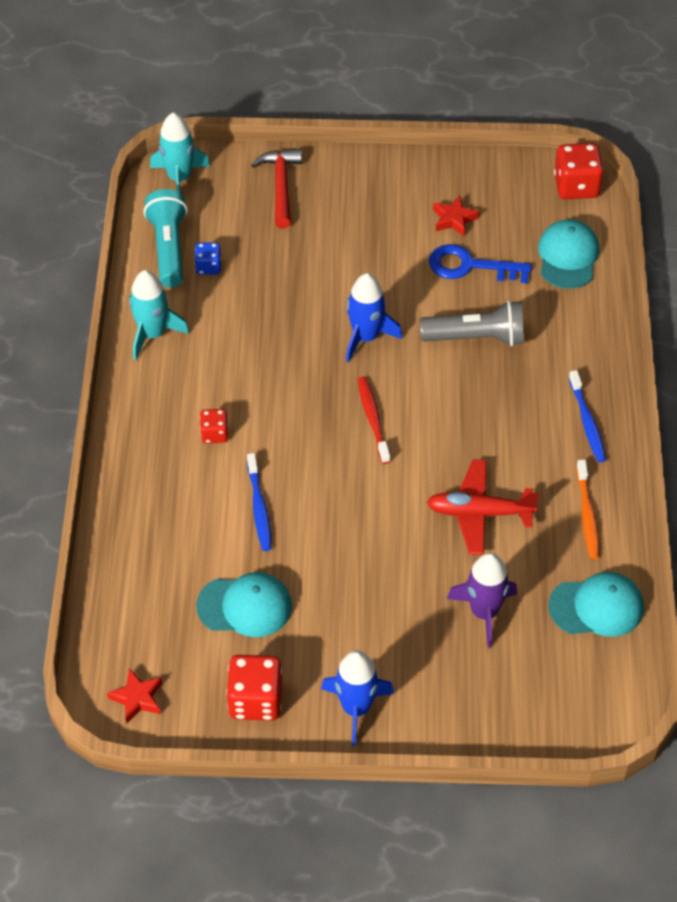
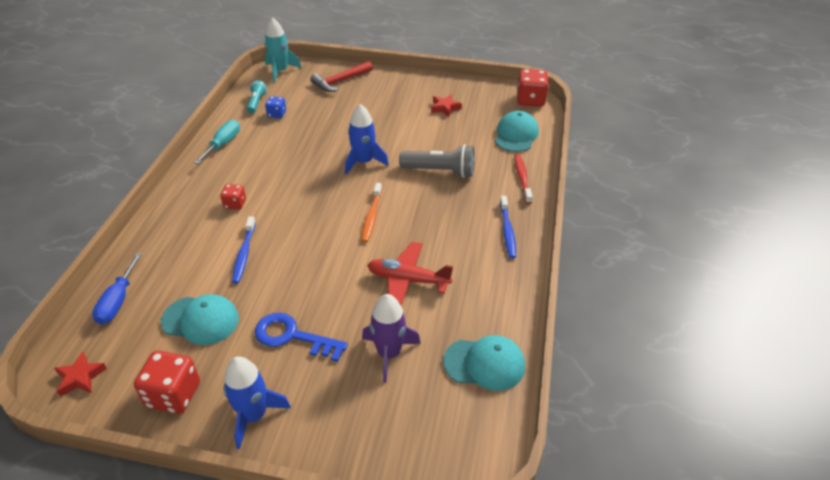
camera: 10 degrees right, 10 degrees down
turquoise rocket [129,270,189,360] -> turquoise screwdriver [194,120,240,164]
turquoise flashlight [143,189,188,288] -> turquoise flashlight [247,80,267,114], size x0.59
red hammer [251,148,302,228] -> red hammer turned 135 degrees counterclockwise [310,61,373,91]
red toothbrush [358,376,391,464] -> red toothbrush moved to [514,154,533,204]
blue key [429,244,532,283] -> blue key moved to [255,313,348,362]
orange toothbrush [576,460,599,559] -> orange toothbrush moved to [361,183,382,243]
none -> blue screwdriver [92,253,142,325]

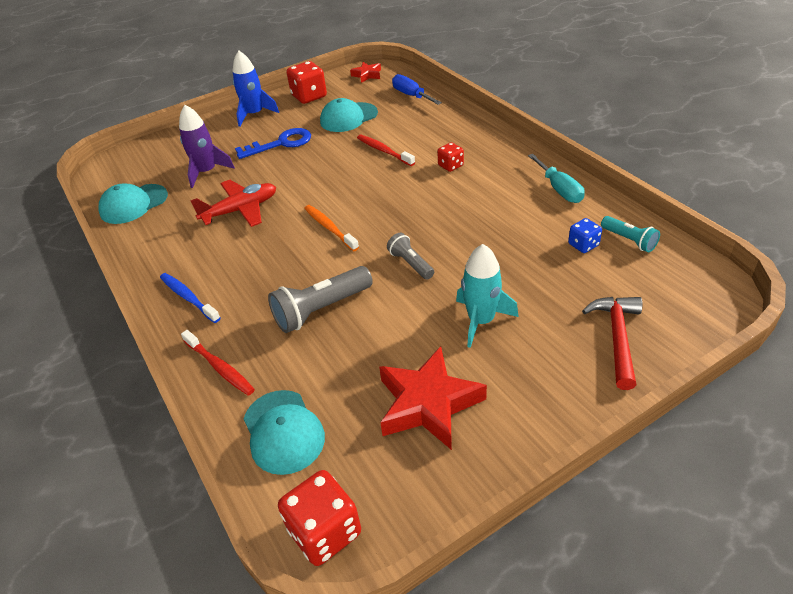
camera: 140 degrees right, 0 degrees up
blue toothbrush [232,216,256,283] -> red toothbrush [357,135,415,166]
turquoise rocket [264,17,302,83] -> turquoise rocket moved to [456,244,519,348]
blue rocket [345,104,389,175] -> grey flashlight [387,233,434,279]
red star [431,94,462,117] -> red star [379,346,487,450], size x1.94

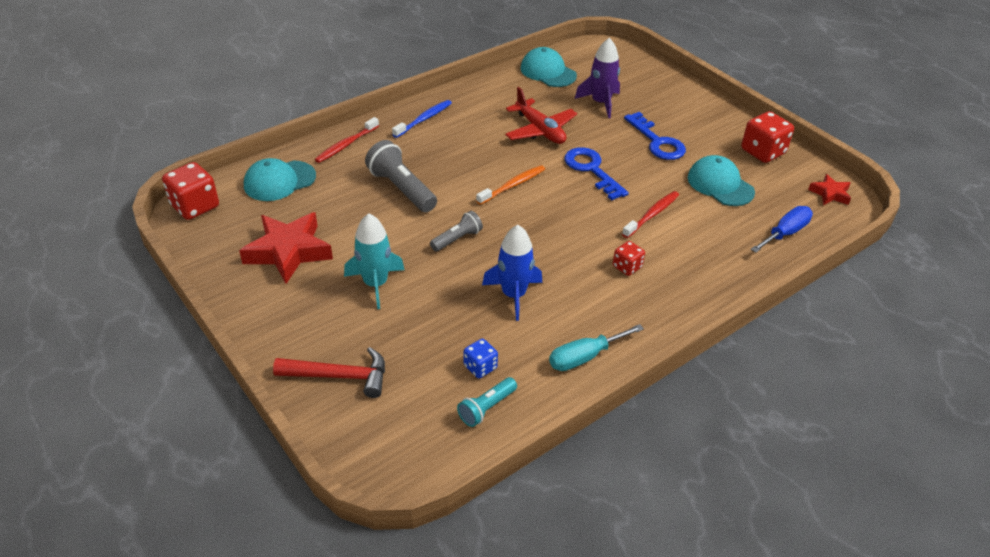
camera: 80 degrees right, 0 degrees up
blue rocket [233,50,279,127] -> blue rocket moved to [482,225,542,321]
none -> blue key [564,147,629,201]

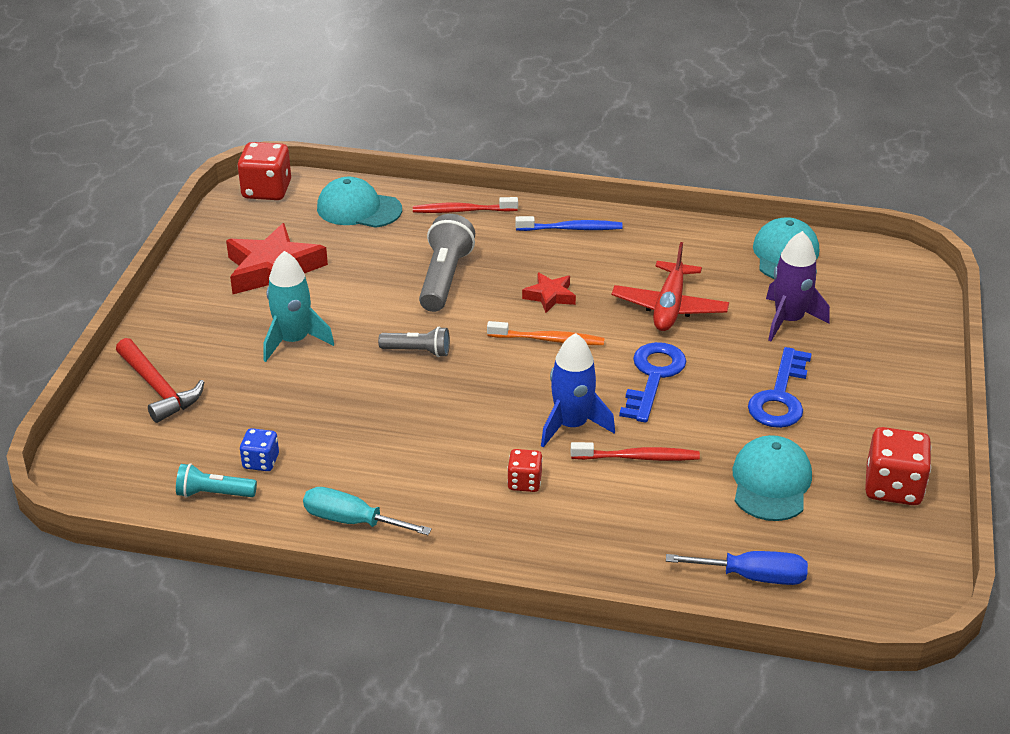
camera: 50 degrees right, 5 degrees down
blue rocket [482,225,542,321] -> blue rocket moved to [541,333,615,448]
red star [808,174,851,205] -> red star moved to [522,272,576,313]

